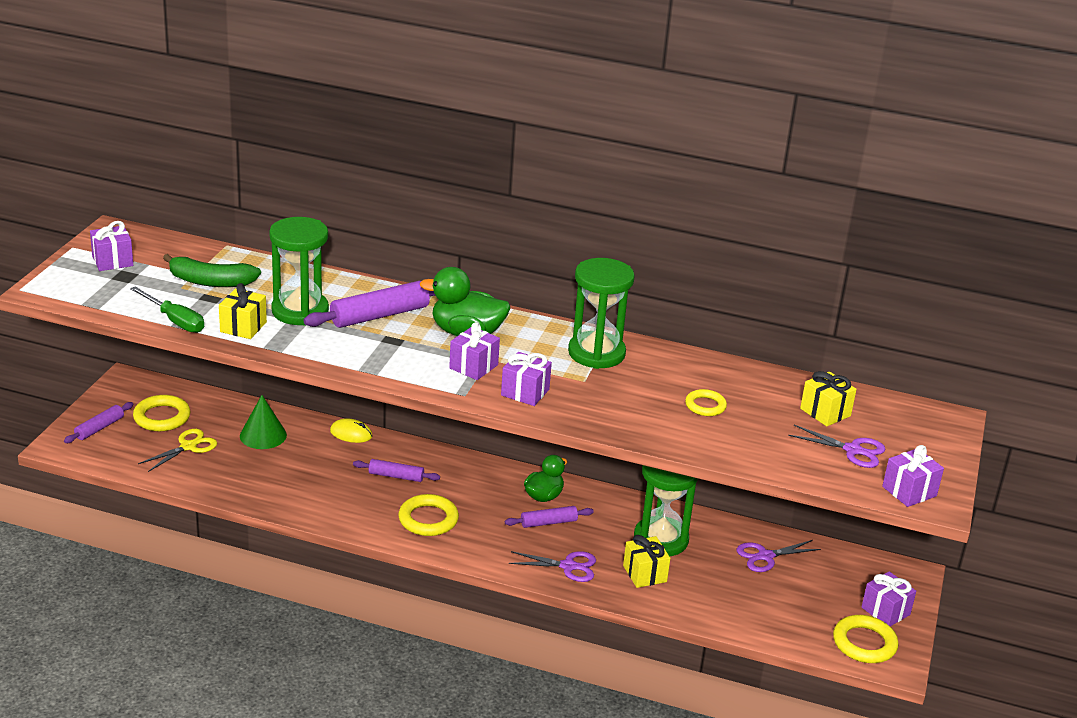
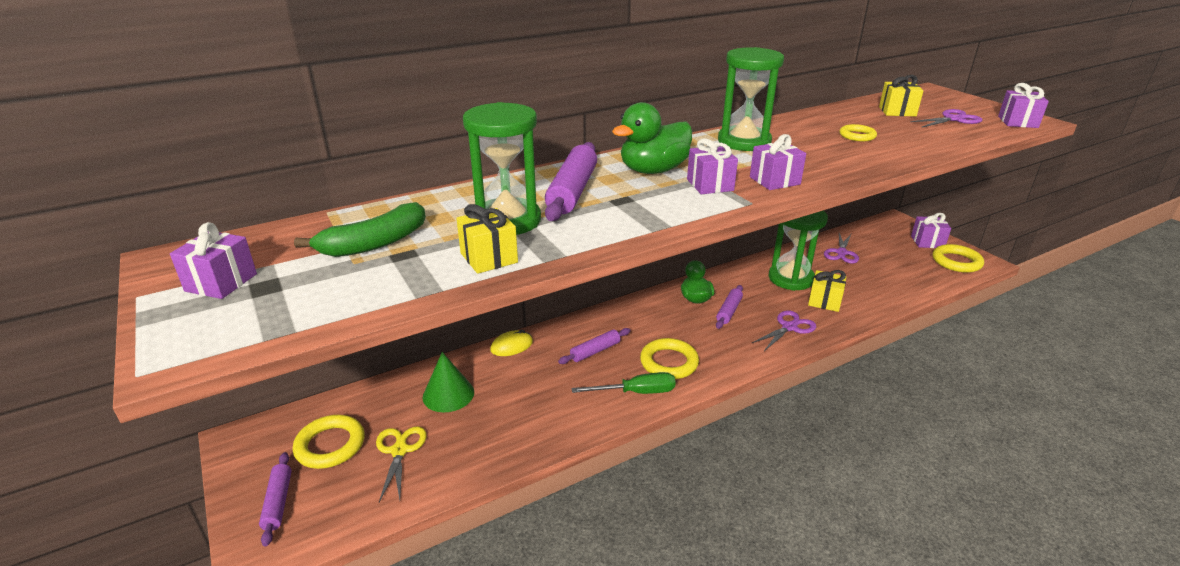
camera: 45 degrees left, 0 degrees up
green screwdriver [130,287,204,333] -> green screwdriver moved to [572,372,676,394]

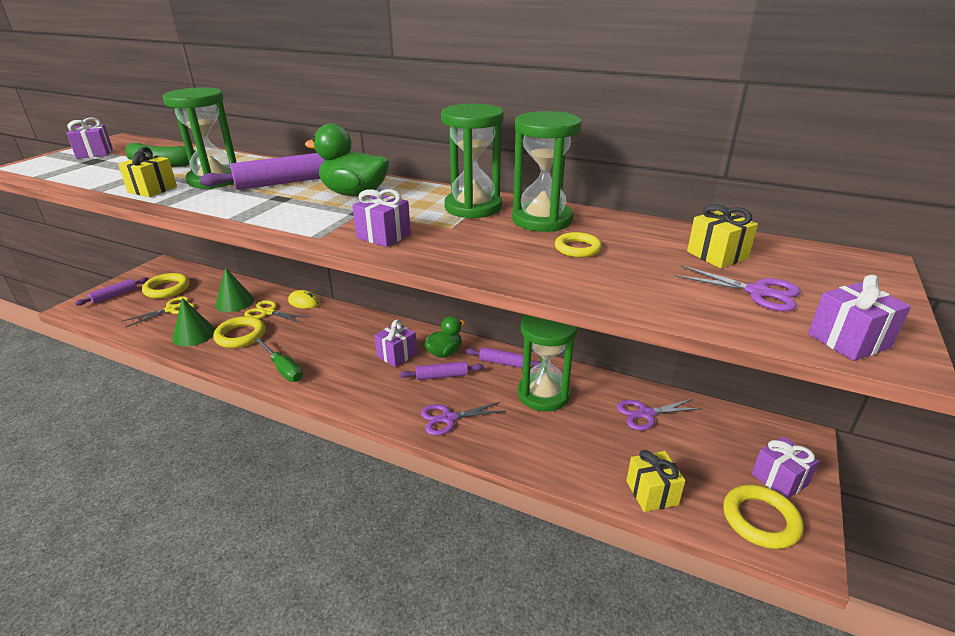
camera: 55 degrees right, 0 degrees up
purple rolling pin [558,328,631,364] -> purple rolling pin moved to [465,347,541,368]
yellow ring [640,338,699,379] -> yellow ring moved to [213,316,266,348]
purple gift [687,138,738,194] -> purple gift moved to [374,320,417,367]
purple scissors [752,311,816,351] -> purple scissors turned 150 degrees clockwise [421,402,506,436]
yellow gift [808,270,847,312] -> yellow gift moved to [626,450,686,512]
none -> green cone [172,298,215,346]
none -> yellow scissors [244,300,309,323]
none -> green hourglass [512,111,582,232]

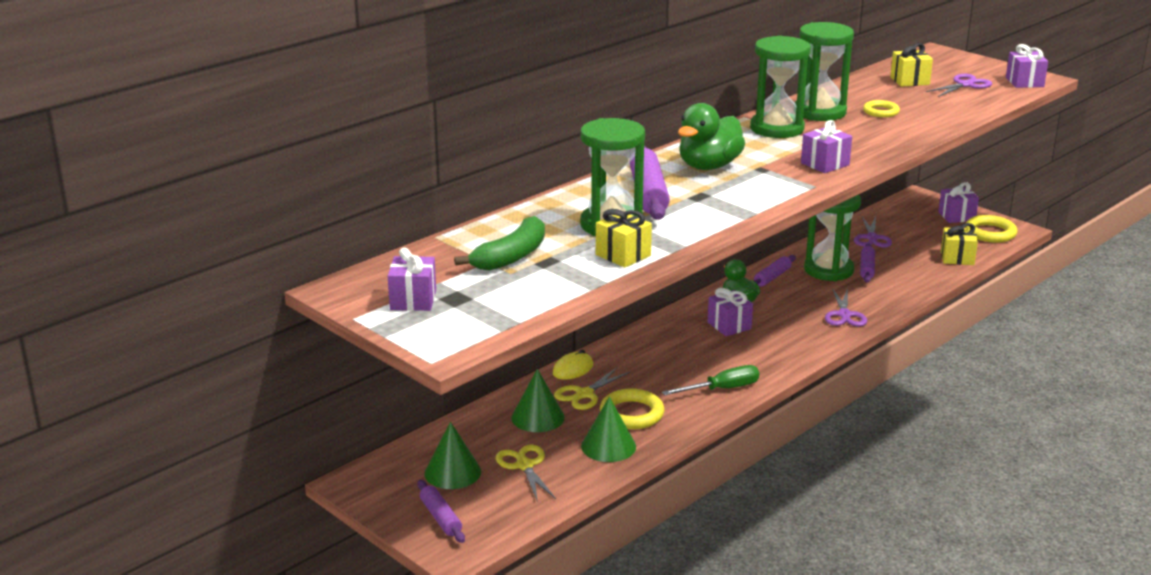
camera: 70 degrees left, 5 degrees down
yellow ring [142,273,190,299] -> green cone [424,422,481,489]
purple rolling pin [399,361,484,380] -> purple rolling pin moved to [860,243,875,282]

